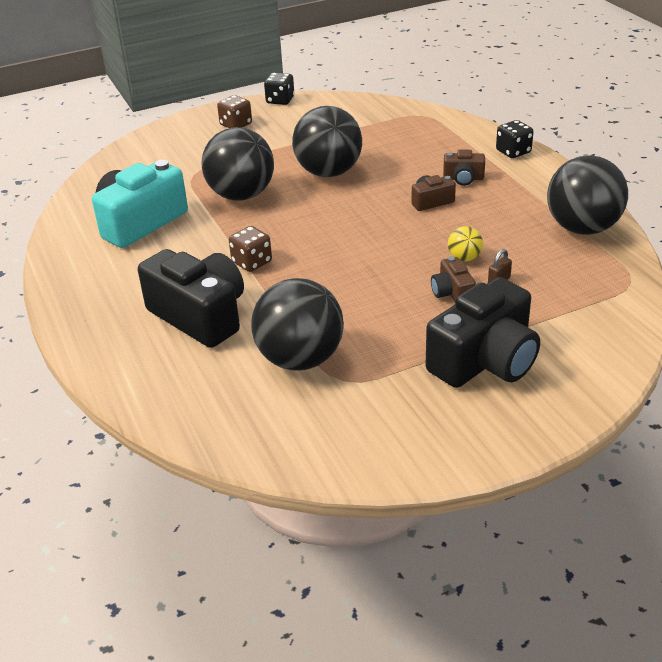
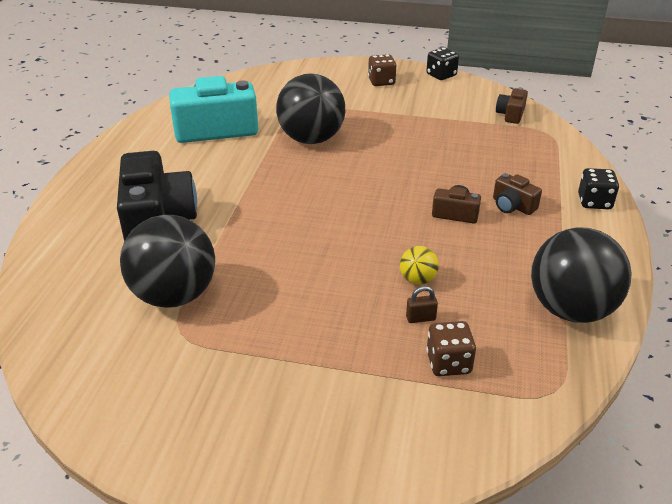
camera: 35 degrees right, 0 degrees up
brown dice [229,226,272,272] -> brown dice moved to [426,321,476,376]
black ball [292,106,362,177] -> none
black camera [426,277,540,388] -> none
brown camera [431,256,476,302] -> brown camera moved to [496,87,528,124]

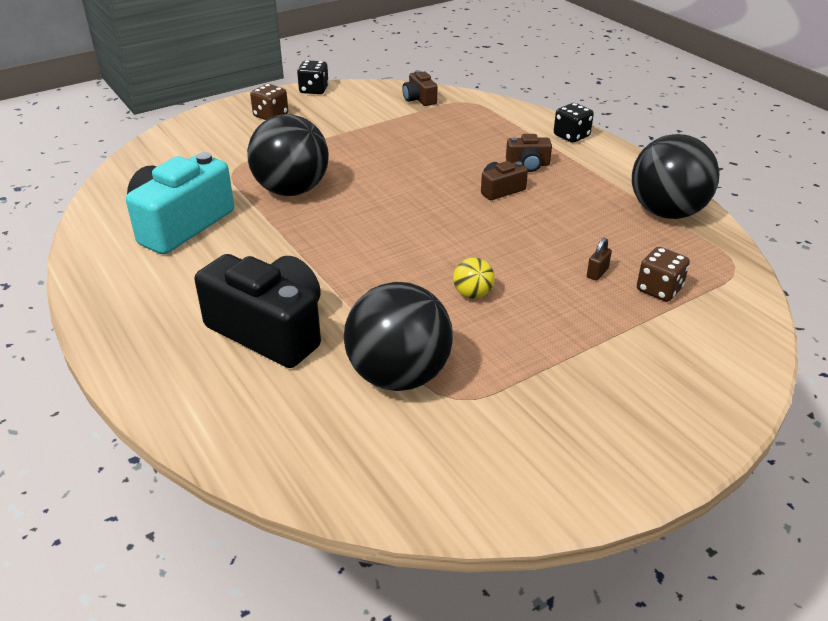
camera: 45 degrees left, 0 degrees up
yellow ball [400,246,439,285] -> yellow ball moved to [453,257,495,299]

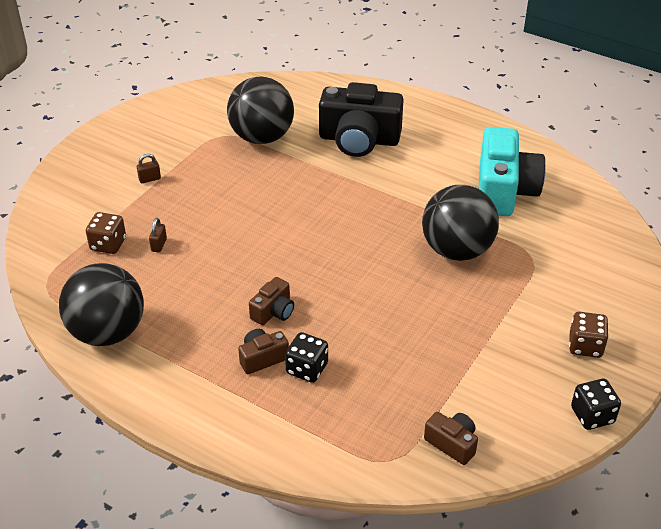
camera: 155 degrees right, 5 degrees up
yellow ball [453,257,495,299] -> none
black dice [554,103,594,143] -> black dice moved to [285,332,328,383]
none -> brown padlock [137,154,161,183]

